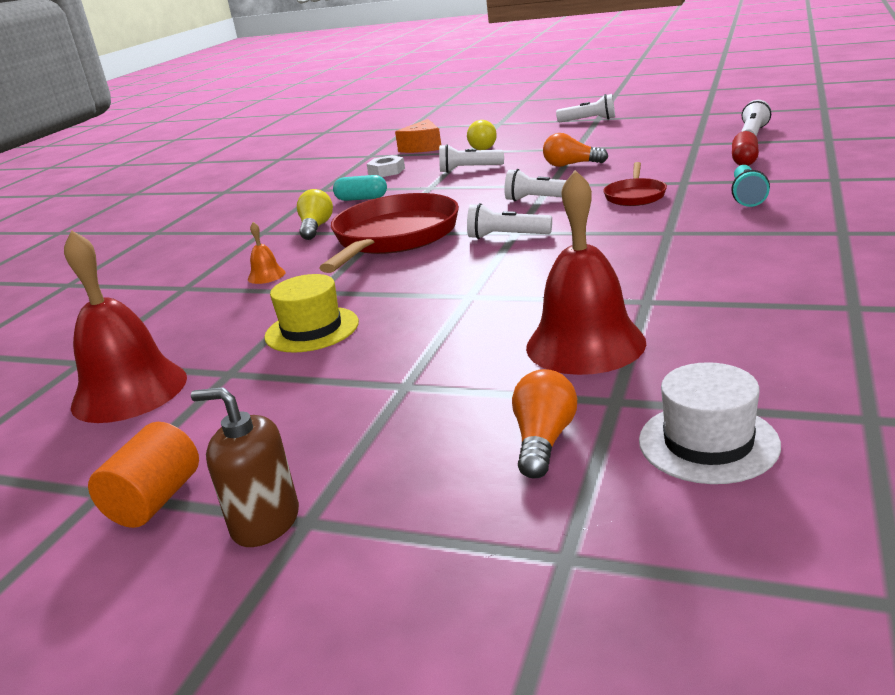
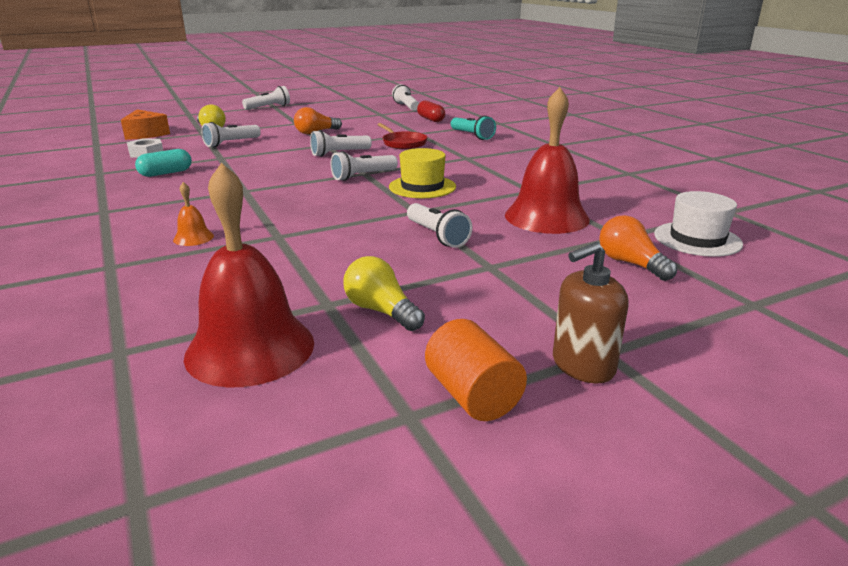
camera: 50 degrees left, 0 degrees up
yellow hat [264,274,359,353] -> yellow hat moved to [389,148,456,198]
yellow light bulb [297,189,333,240] -> yellow light bulb moved to [343,256,425,331]
red pan [319,193,459,273] -> none
none -> white flashlight [407,203,472,248]

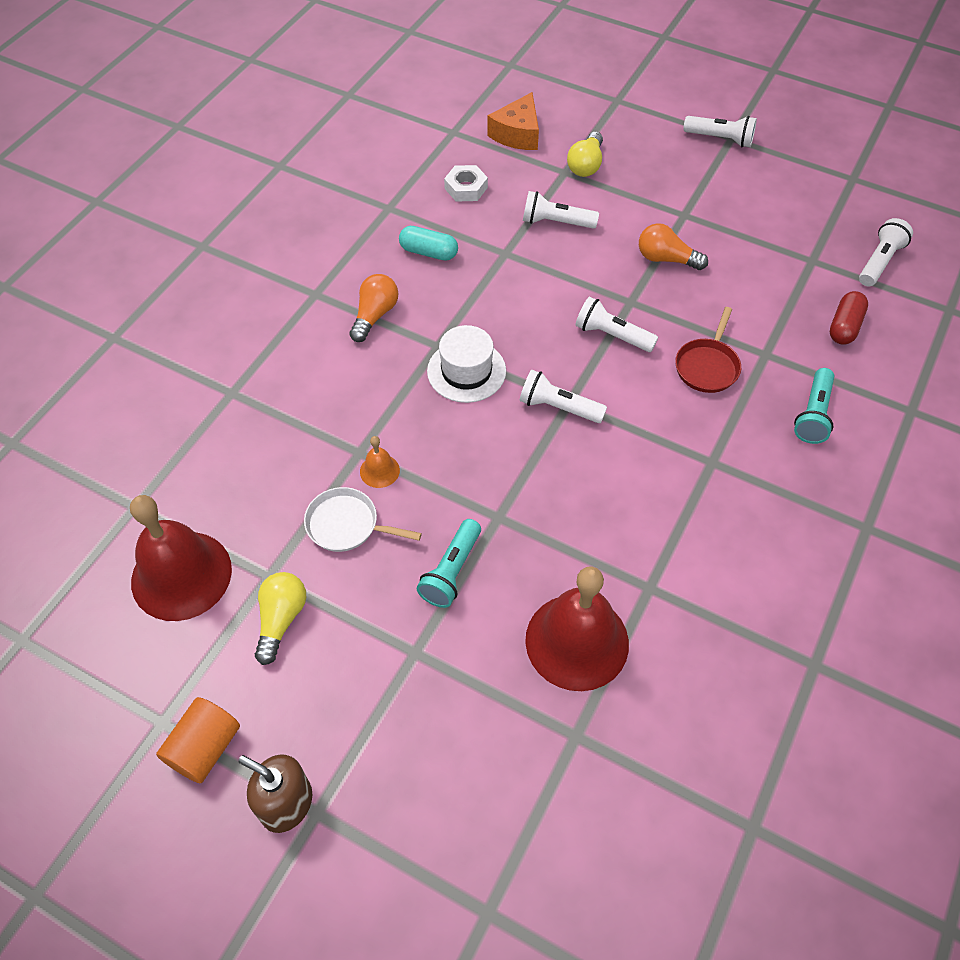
camera: 55 degrees right, 30 degrees up
orange bell [173,182,214,246] -> orange bell moved to [360,436,400,488]
yellow hat [389,148,456,198] -> none
white flashlight [407,203,472,248] -> turquoise flashlight [417,519,481,608]
orange light bulb [599,215,677,281] -> orange light bulb moved to [350,274,398,342]
white hat [654,191,743,257] -> white hat moved to [427,325,506,403]
none -> white pan [304,487,422,552]

